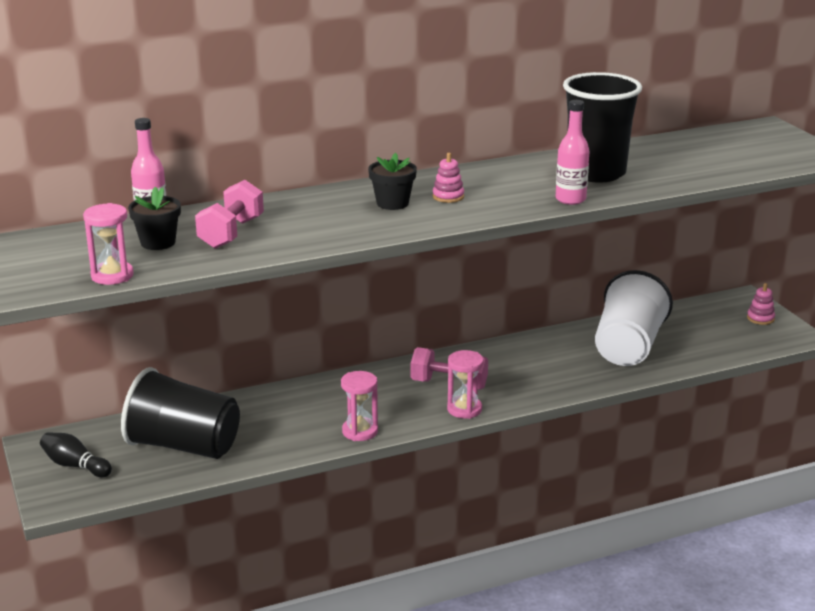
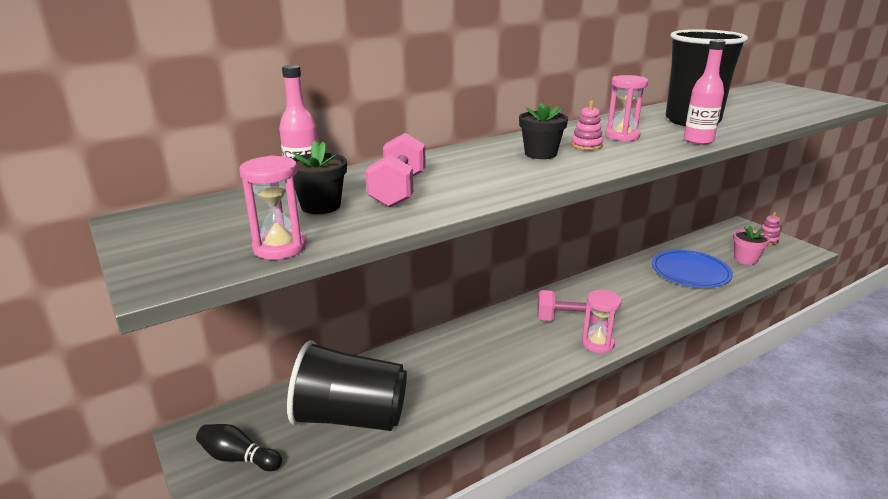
camera: 10 degrees left, 0 degrees up
pink hourglass [341,371,378,441] -> pink hourglass moved to [605,75,648,141]
white cup [595,270,673,366] -> blue plate [652,250,733,288]
none -> pink flower pot [733,226,770,265]

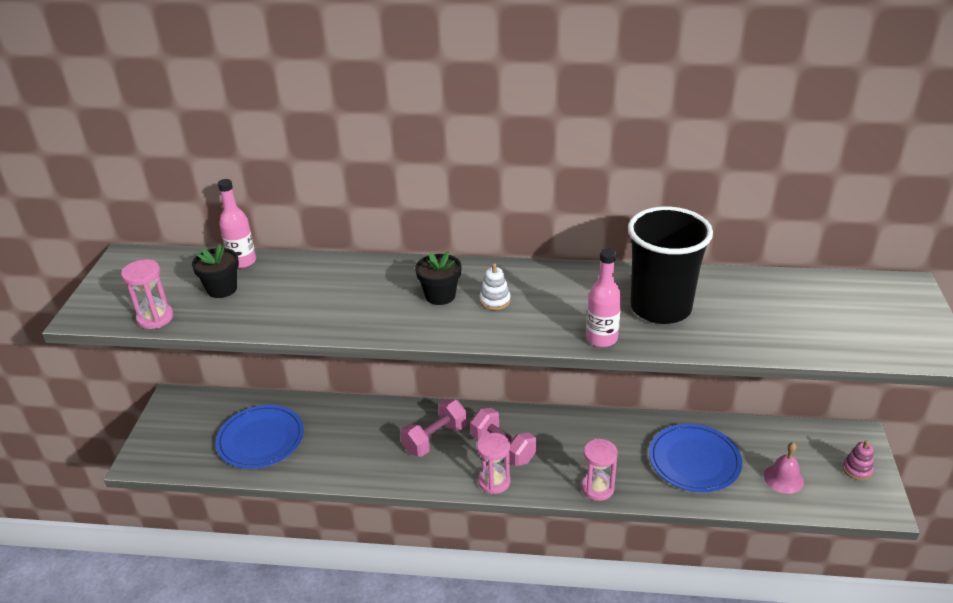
camera: 40 degrees right, 10 degrees up
black bowling pin [196,424,282,471] -> none
black cup [287,340,407,431] -> blue plate [215,405,304,469]
pink dumbbell [366,133,426,208] -> pink dumbbell moved to [400,399,467,457]
pink stacking toy [571,100,603,150] -> white stacking toy [480,263,511,310]
pink hourglass [605,75,648,141] -> pink hourglass moved to [582,439,618,501]
pink flower pot [733,226,770,265] -> pink bell [764,442,804,494]

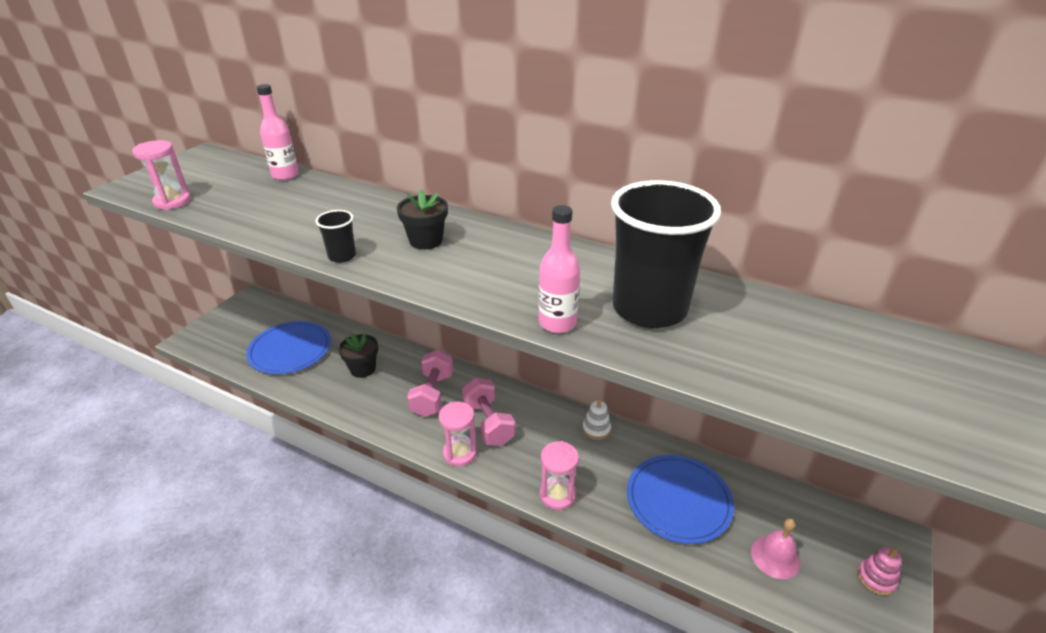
camera: 20 degrees right, 0 degrees up
black flower pot [192,244,239,298] -> black flower pot moved to [338,333,378,378]
pink dumbbell [400,399,467,457] -> pink dumbbell turned 60 degrees counterclockwise [407,350,453,417]
white stacking toy [480,263,511,310] -> white stacking toy moved to [582,399,611,440]
none -> black cup [316,210,356,263]

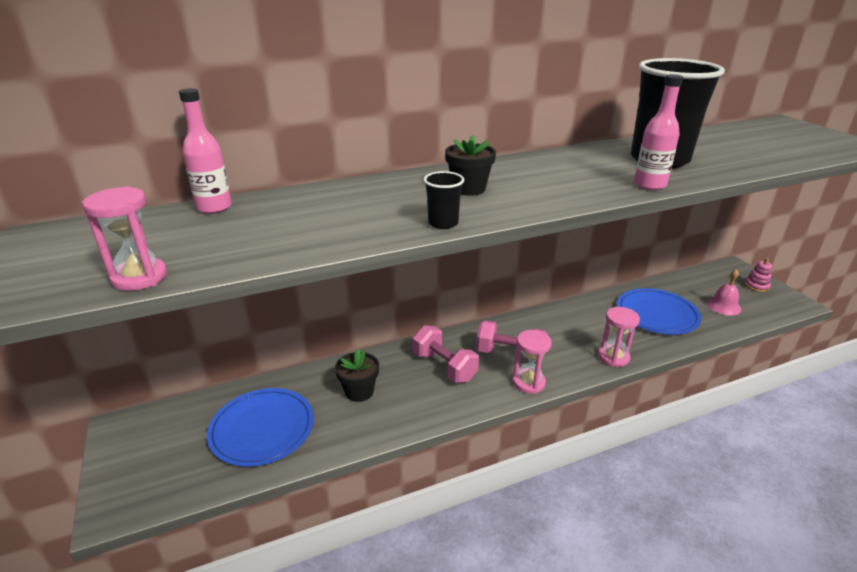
camera: 50 degrees left, 5 degrees down
white stacking toy [582,399,611,440] -> none

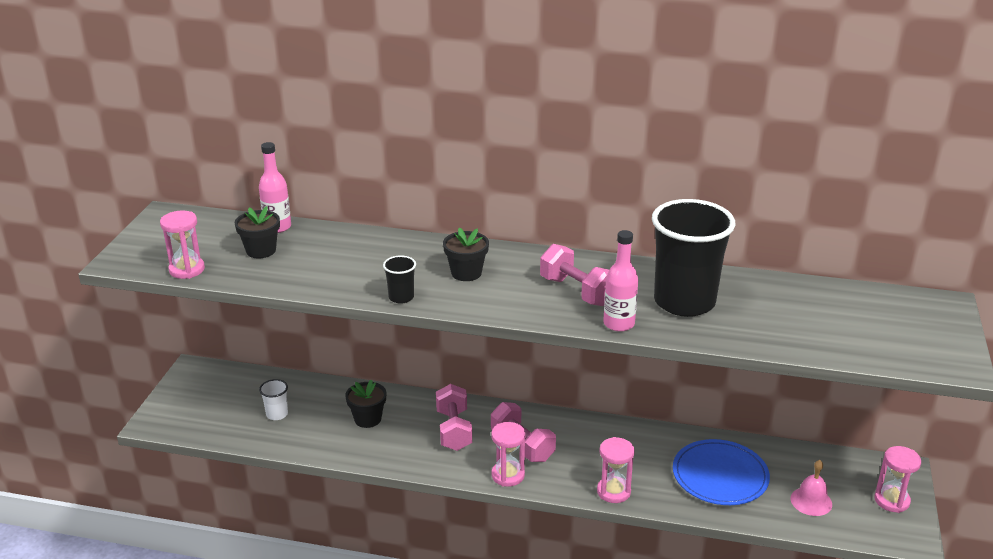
camera: 35 degrees right, 0 degrees up
blue plate [207,388,314,467] -> white cup [259,379,288,420]
pink stacking toy [745,258,772,292] -> pink hourglass [874,446,921,513]
none -> black flower pot [235,206,280,258]
none -> pink dumbbell [540,244,609,306]

